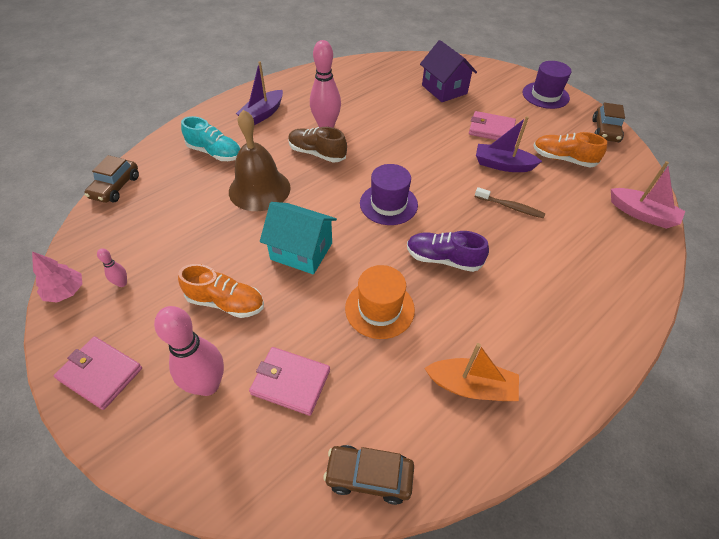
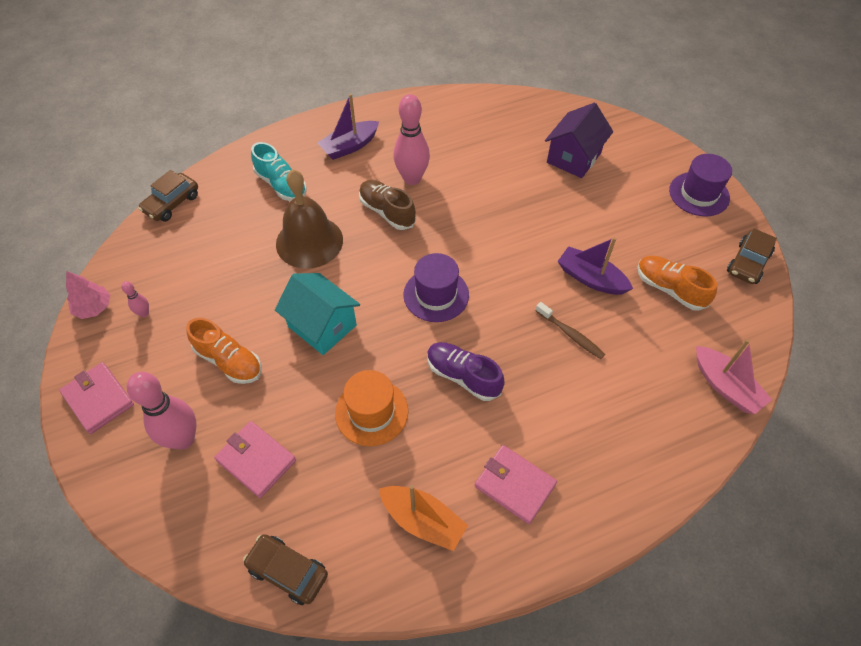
camera: 20 degrees right, 5 degrees up
purple house [420,40,477,102] -> purple house turned 45 degrees clockwise [545,103,613,178]
pink wallet [469,111,516,140] -> pink wallet moved to [474,445,557,524]

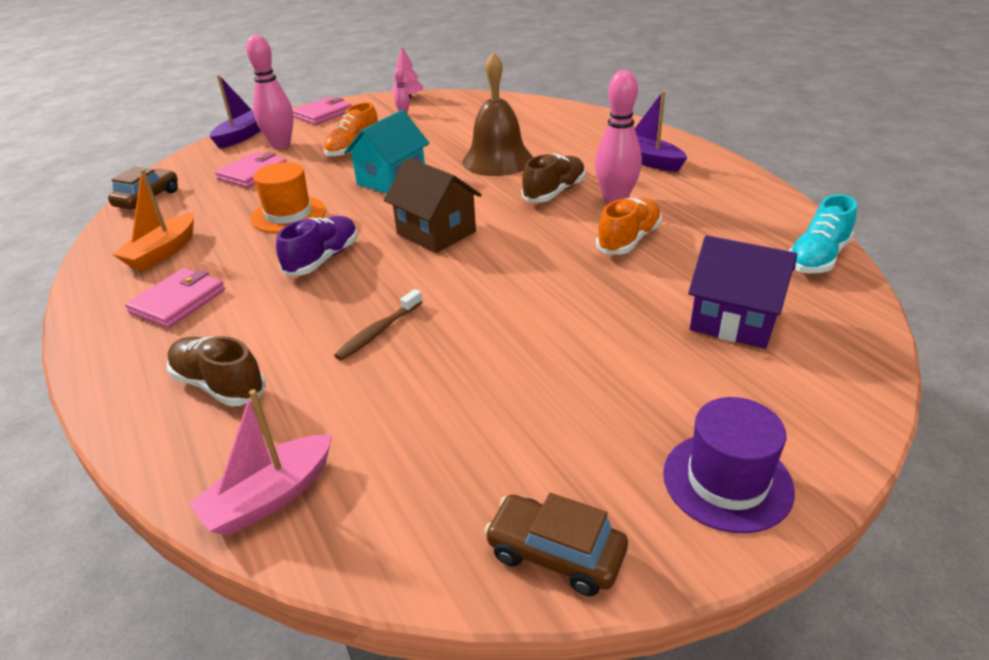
camera: 85 degrees right, 20 degrees down
brown car [138,170,198,222] -> none
turquoise shoe [251,142,307,201] -> turquoise shoe moved to [789,194,857,273]
purple hat [403,253,469,322] -> brown house [384,157,482,253]
purple boat [558,237,633,295] -> purple boat moved to [210,75,261,149]
orange shoe [637,256,717,311] -> orange shoe moved to [596,198,662,255]
none -> brown shoe [167,336,266,406]

